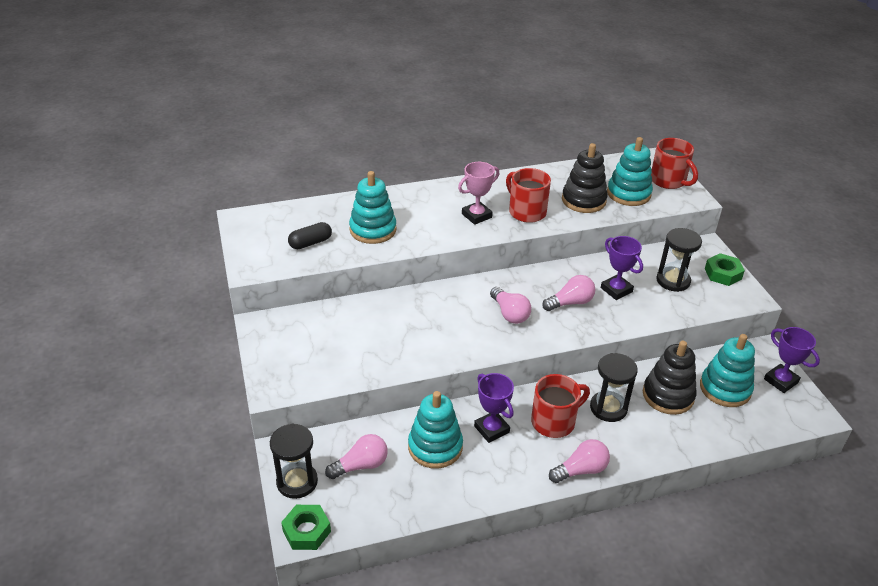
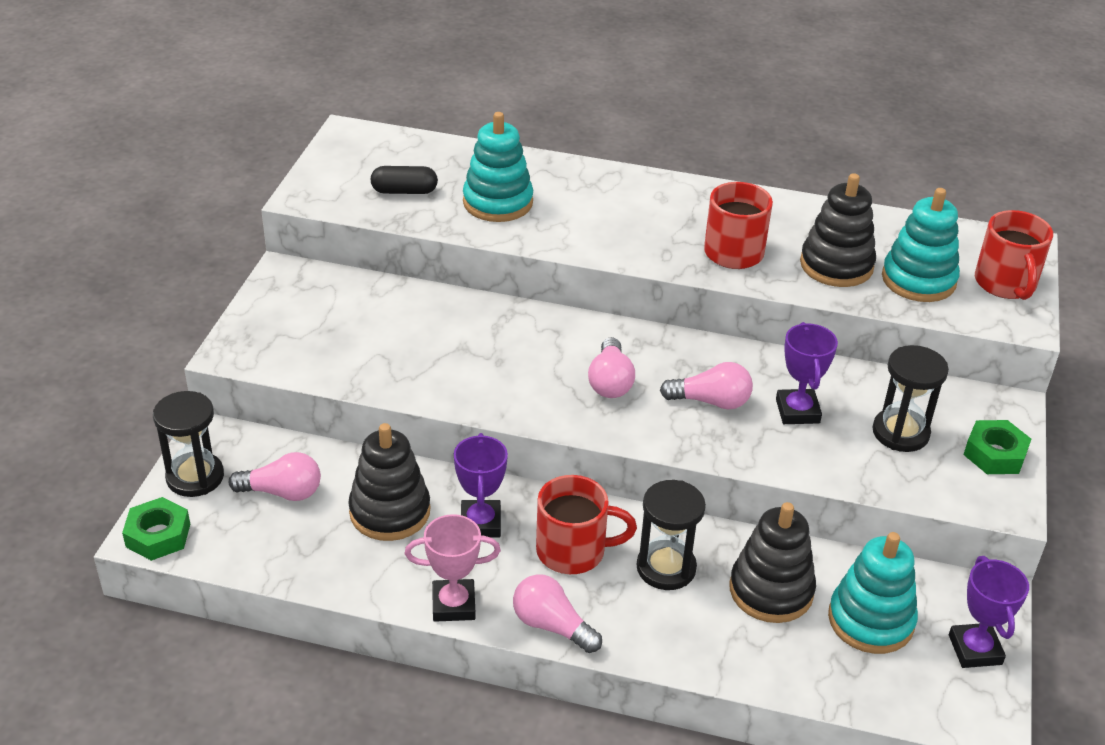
camera: 30 degrees right, 0 degrees up
turquoise stacking toy [408,391,463,469] -> black stacking toy [348,423,431,541]
pink trophy [458,162,499,225] -> pink trophy moved to [405,514,501,622]
pink light bulb [549,439,610,483] -> pink light bulb turned 150 degrees counterclockwise [513,574,602,653]

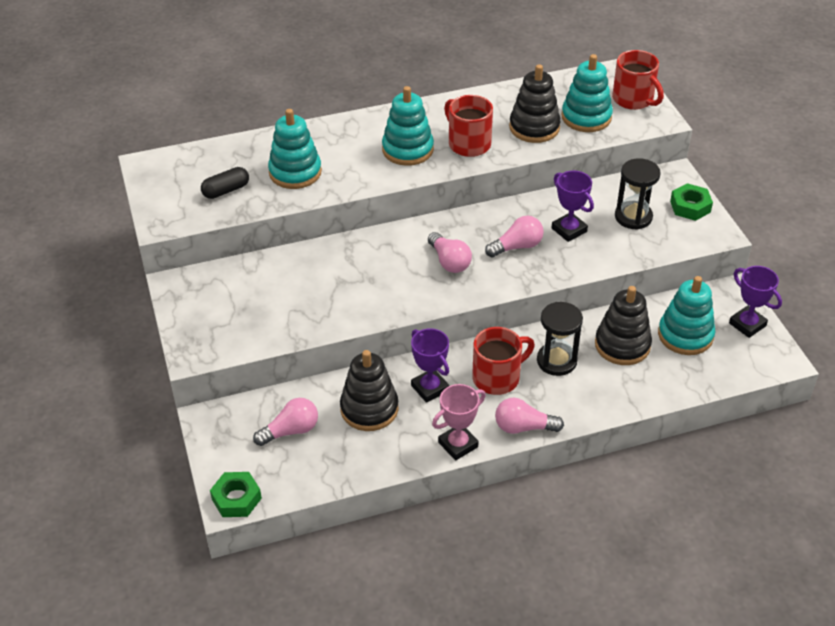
camera: 30 degrees left, 5 degrees up
black hourglass [153,391,224,497] -> none
none -> turquoise stacking toy [382,86,434,166]

